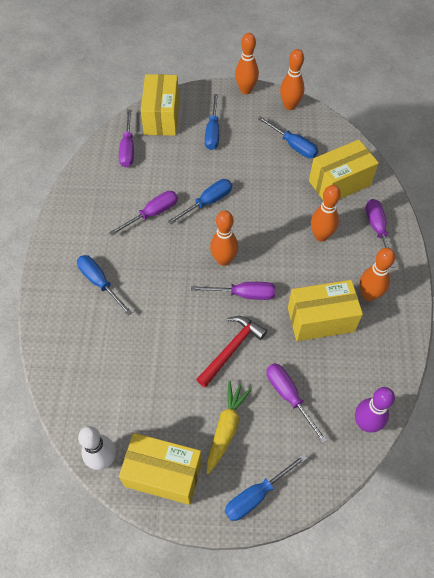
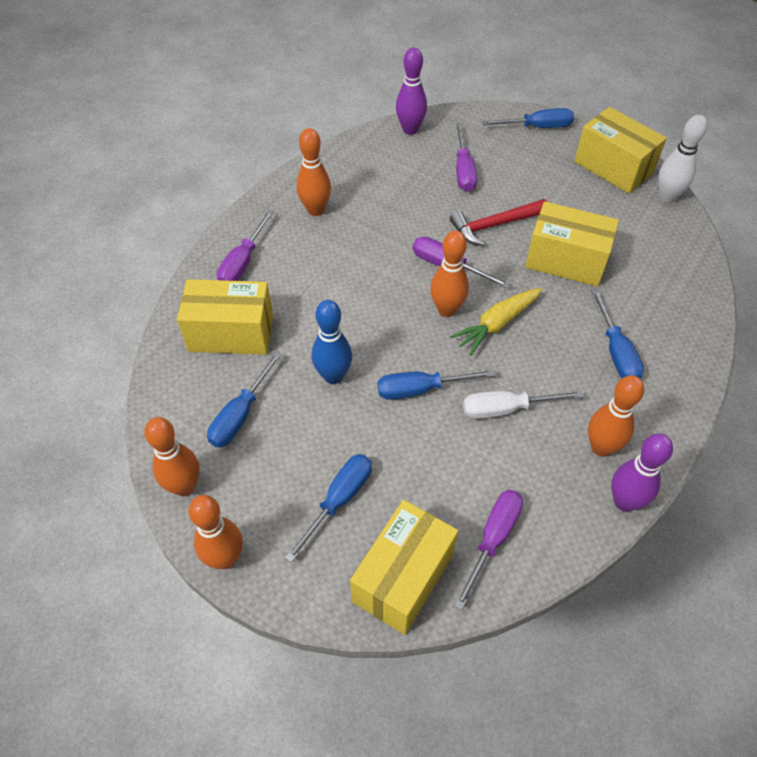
camera: 150 degrees left, 5 degrees down
purple screwdriver [109,191,178,236] -> white screwdriver [463,391,584,419]
yellow carrot [207,381,252,474] -> yellow carrot moved to [450,288,542,355]
blue screwdriver [258,116,318,158] -> blue screwdriver turned 135 degrees counterclockwise [207,352,282,448]
yellow box [288,280,363,341] -> yellow box moved to [525,202,619,287]
orange bowling pin [311,185,341,241] -> orange bowling pin moved to [588,375,644,457]
none -> blue bowling pin [312,300,352,384]
none -> purple bowling pin [611,433,673,512]

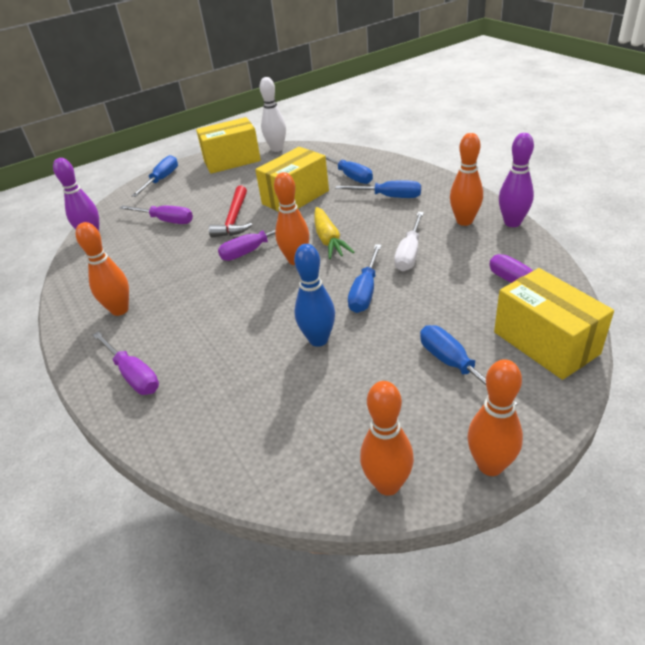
camera: 60 degrees left, 15 degrees down
yellow box [177,279,273,355] -> none
blue screwdriver [207,352,282,448] -> blue screwdriver moved to [320,153,373,184]

